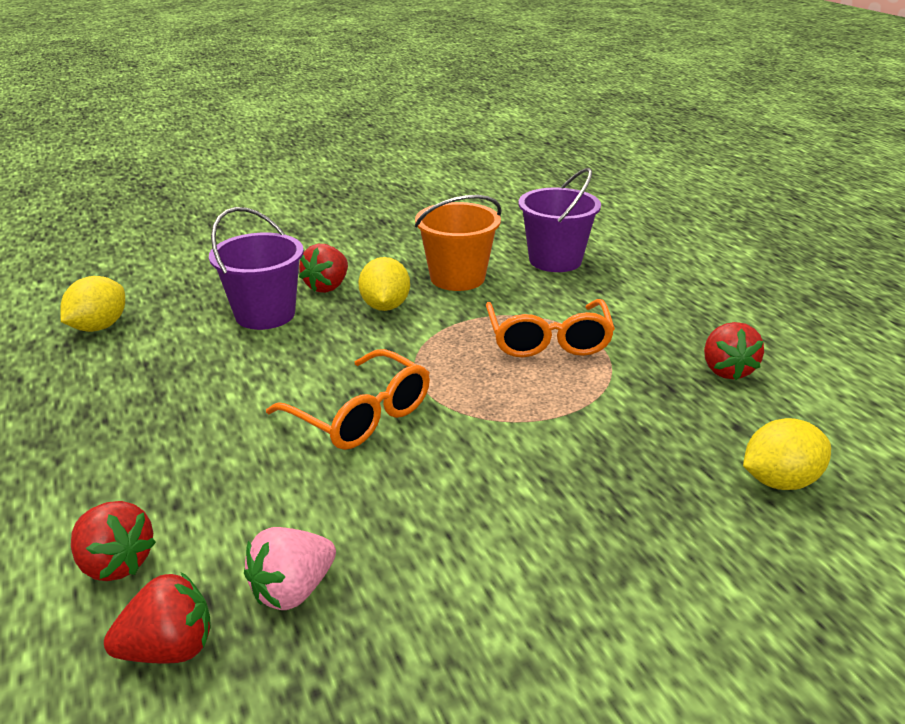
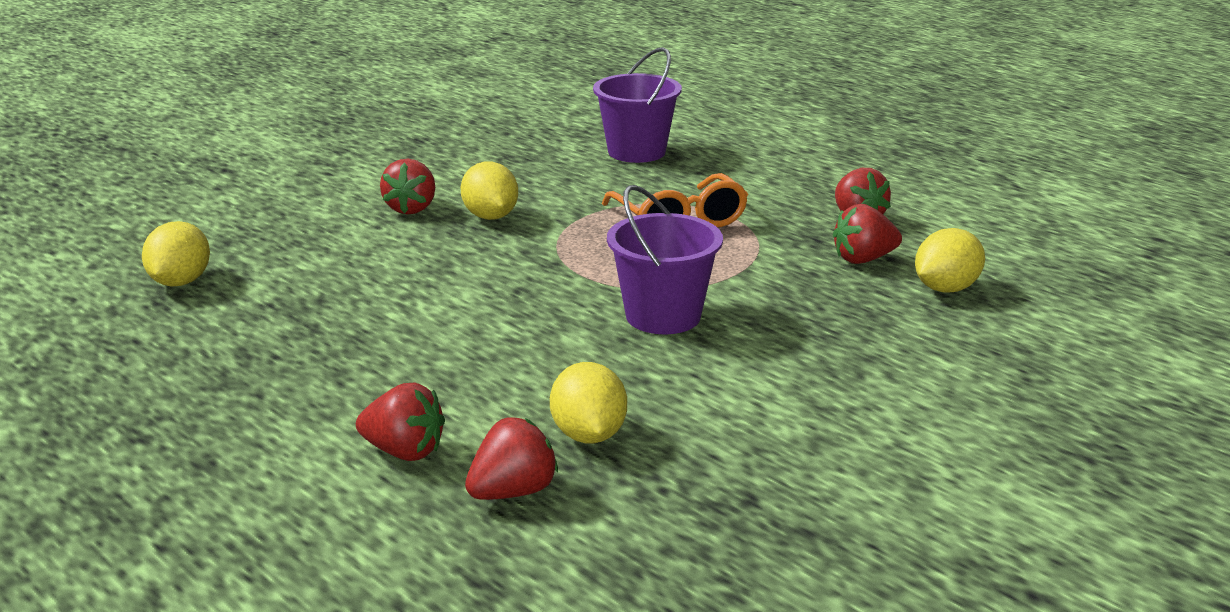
camera: 20 degrees left, 5 degrees down
purple bucket [209,207,304,330] -> purple bucket moved to [607,185,723,334]
pink strawberry [244,527,336,610] -> yellow lemon [550,362,627,443]
orange glasses [266,349,430,450] -> none
orange bucket [415,195,502,291] -> none
none -> red strawberry [833,204,902,264]

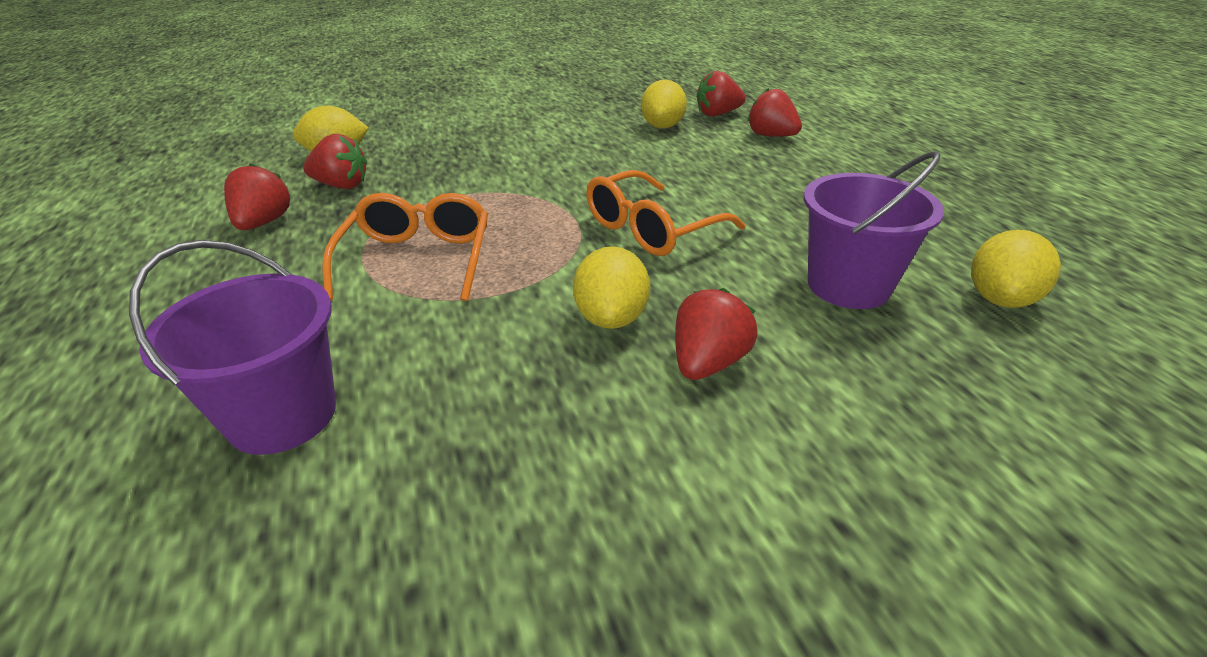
camera: 155 degrees left, 10 degrees up
purple bucket [607,185,723,334] -> purple bucket moved to [804,151,944,309]
none -> orange glasses [586,170,745,256]

